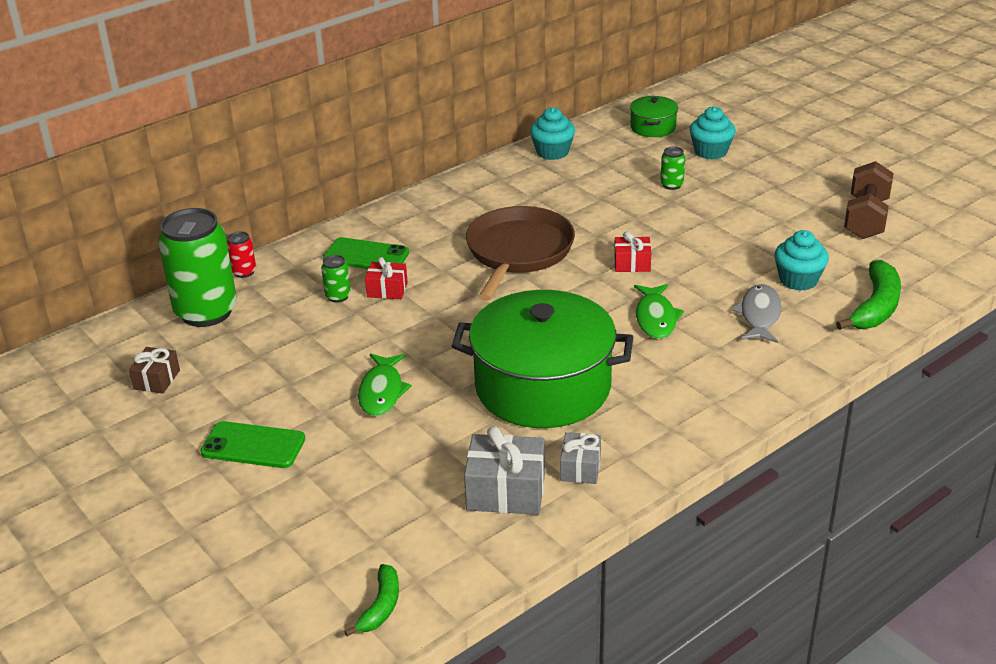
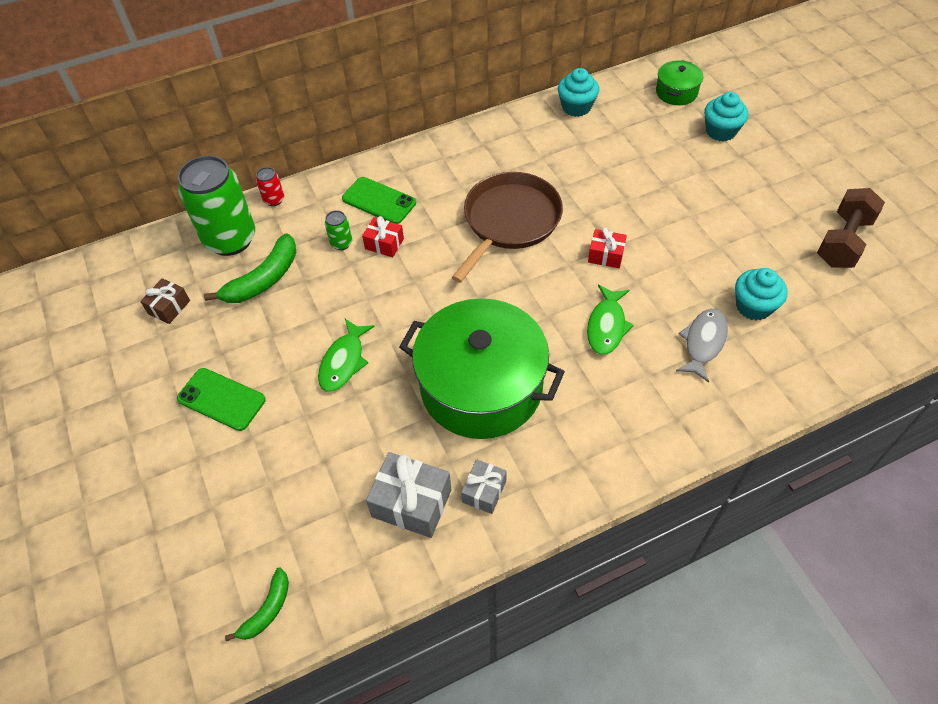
camera: 15 degrees right, 20 degrees up
green can [660,147,685,190] -> none
green banana [836,260,901,330] -> green banana moved to [204,233,297,303]

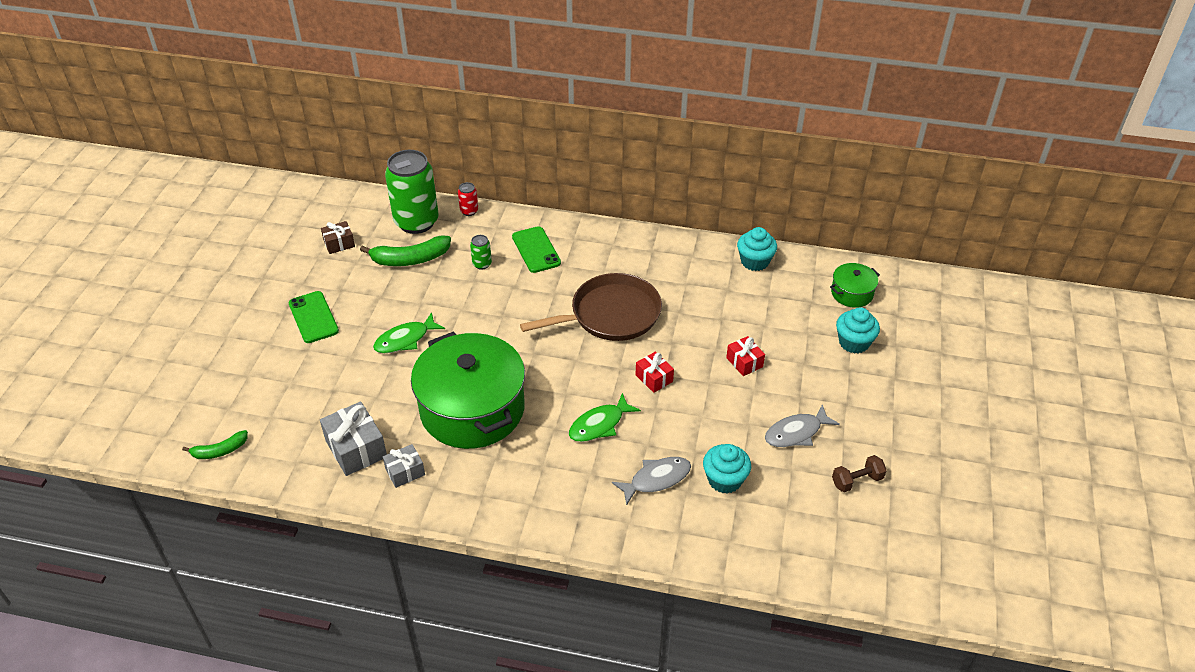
camera: 35 degrees right, 10 degrees down
red gift [362,216,404,257] -> red gift moved to [726,336,765,376]
brown dumbbell [817,188,885,268] -> brown dumbbell [832,455,887,492], size x0.59
none -> grey fish [765,404,840,447]

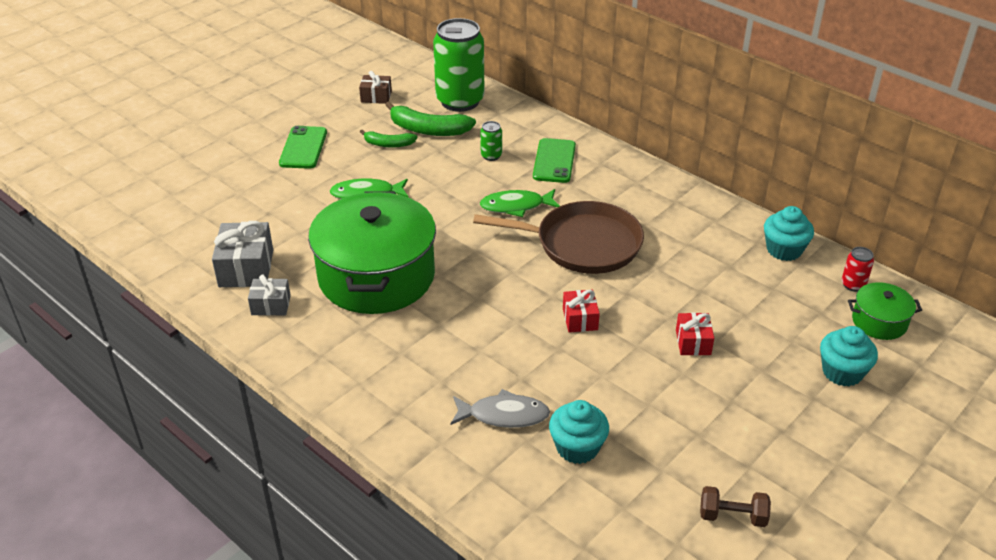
camera: 30 degrees right, 5 degrees down
green banana [182,430,248,459] -> green banana moved to [360,130,417,148]
red can [458,182,478,216] -> red can moved to [842,247,874,292]
green fish [569,393,641,442] -> green fish moved to [480,189,560,217]
grey fish [765,404,840,447] -> none

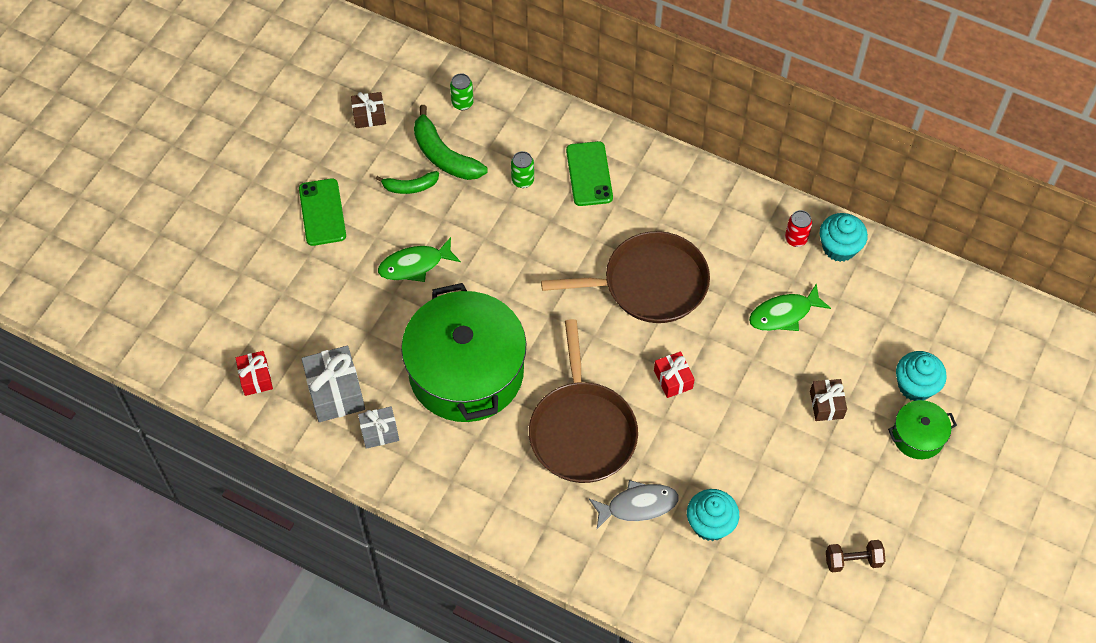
camera: 15 degrees left, 20 degrees up
green banana [386,101,476,136] -> green banana turned 45 degrees clockwise [414,105,488,180]
green can [433,18,484,112] -> green can [450,73,474,110], size x0.41
green fish [480,189,560,217] -> green fish moved to [749,283,831,331]
red gift [676,313,714,356] -> red gift moved to [236,351,273,396]
red can [842,247,874,292] -> red can moved to [785,210,812,247]
green pot [848,282,922,340] -> green pot moved to [888,400,957,459]
none -> brown pan [529,319,638,483]
none -> brown gift [810,379,847,421]

